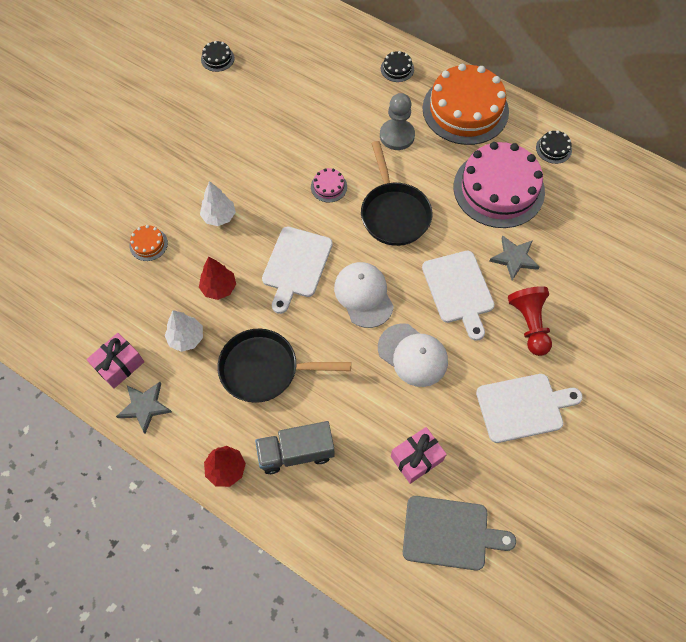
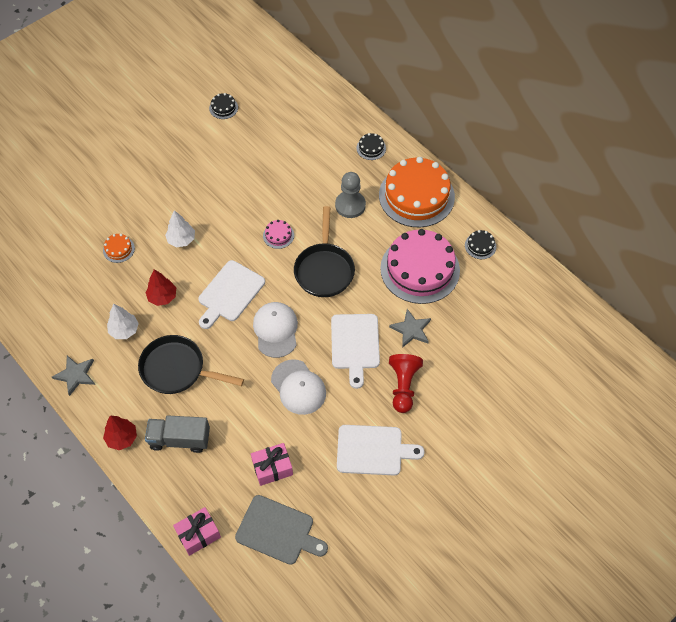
camera: 15 degrees right, 5 degrees down
pink gift [86,333,144,389] -> pink gift moved to [173,507,221,556]

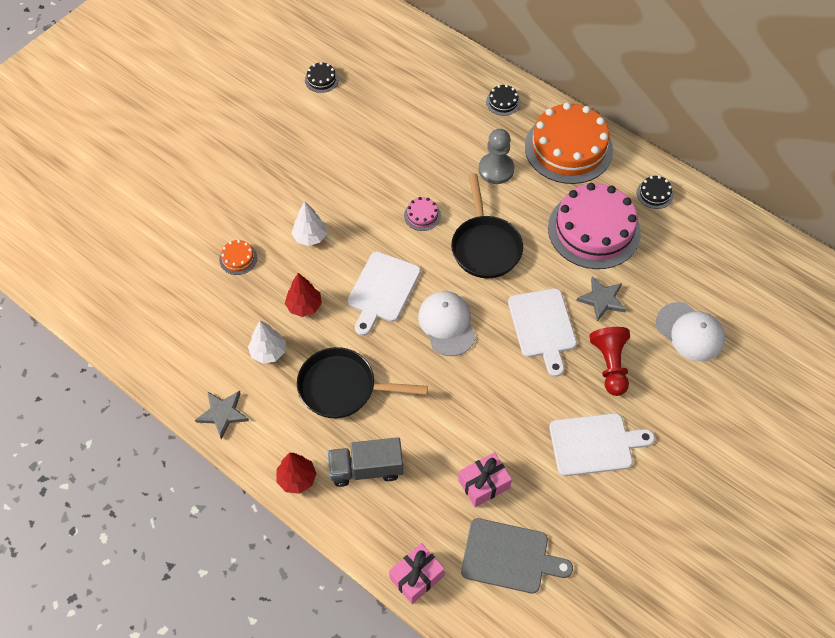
camera: 10 degrees left, 0 degrees up
white cap [271,359,326,415] -> white cap moved to [656,302,725,362]

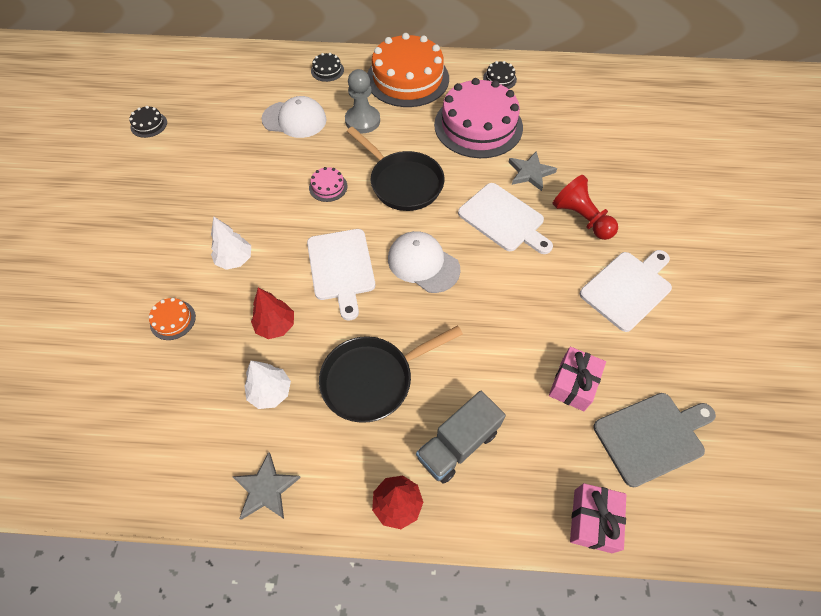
camera: 35 degrees left, 0 degrees up
white cap [656,302,725,362] -> white cap moved to [261,96,327,138]

